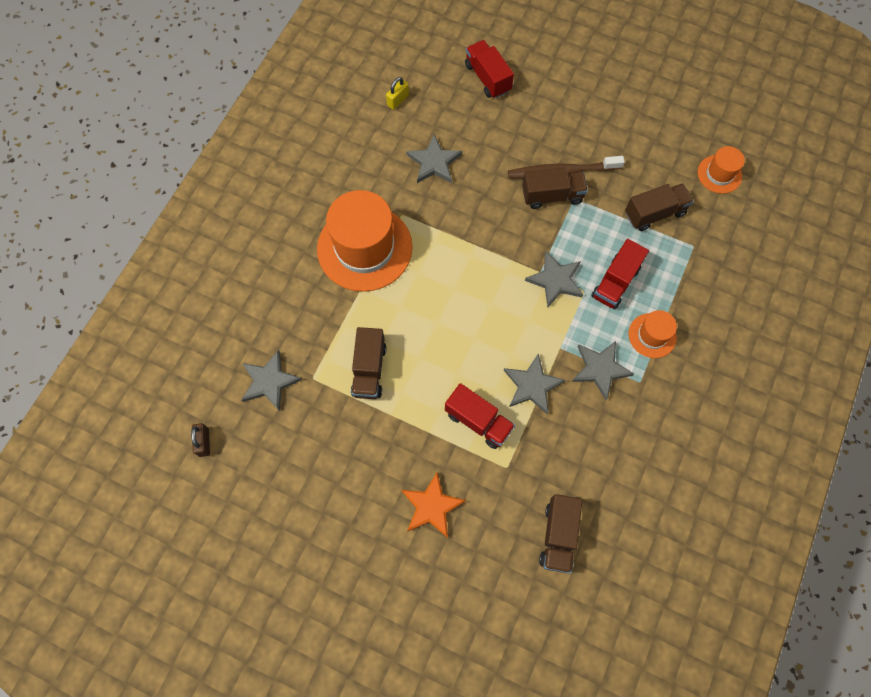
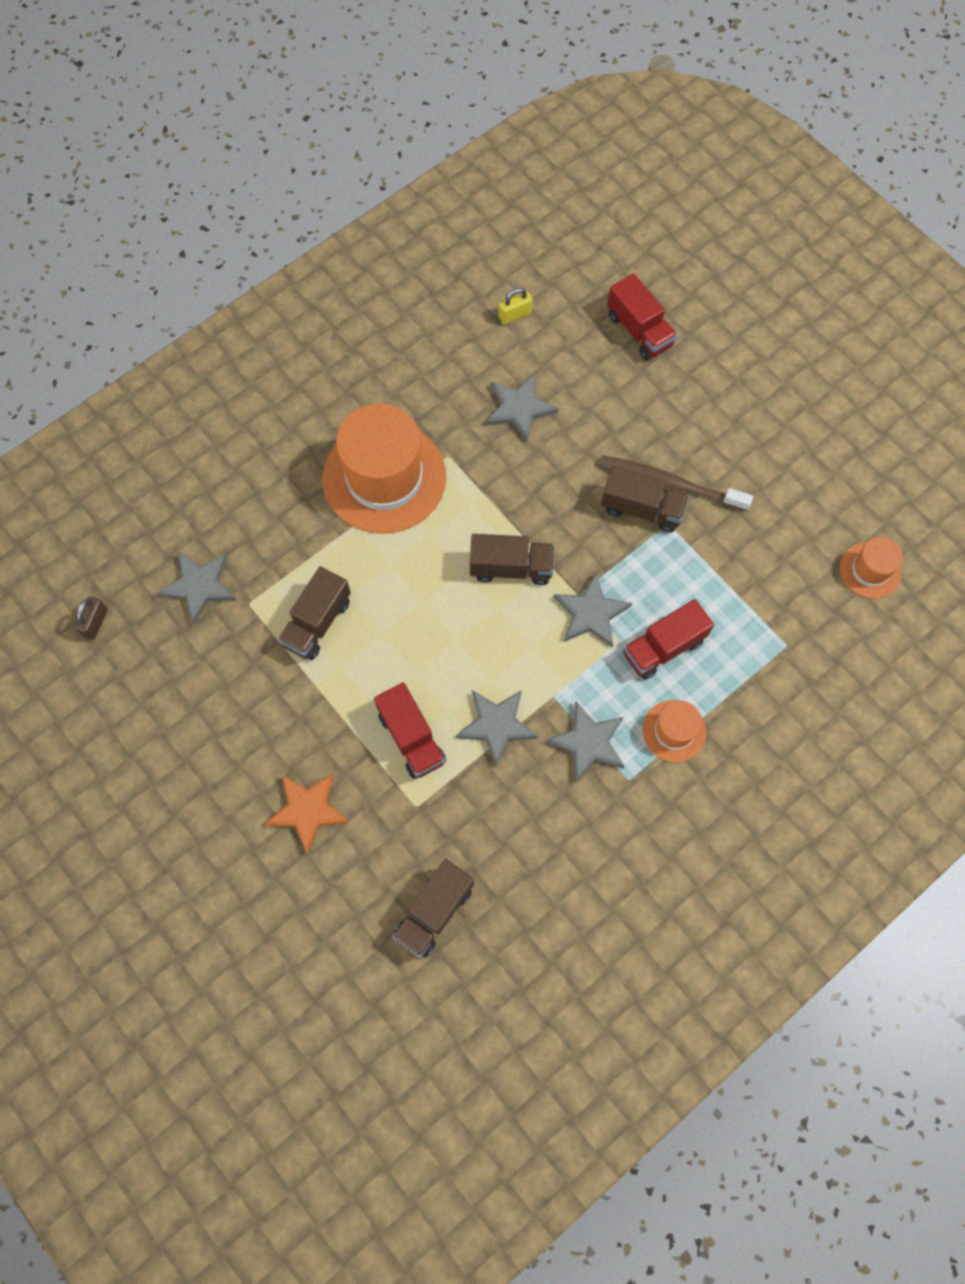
camera: 25 degrees right, 0 degrees up
red truck [465,40,514,99] -> red truck turned 150 degrees clockwise [607,274,677,360]
brown truck [625,183,694,231] -> brown truck moved to [470,534,555,585]

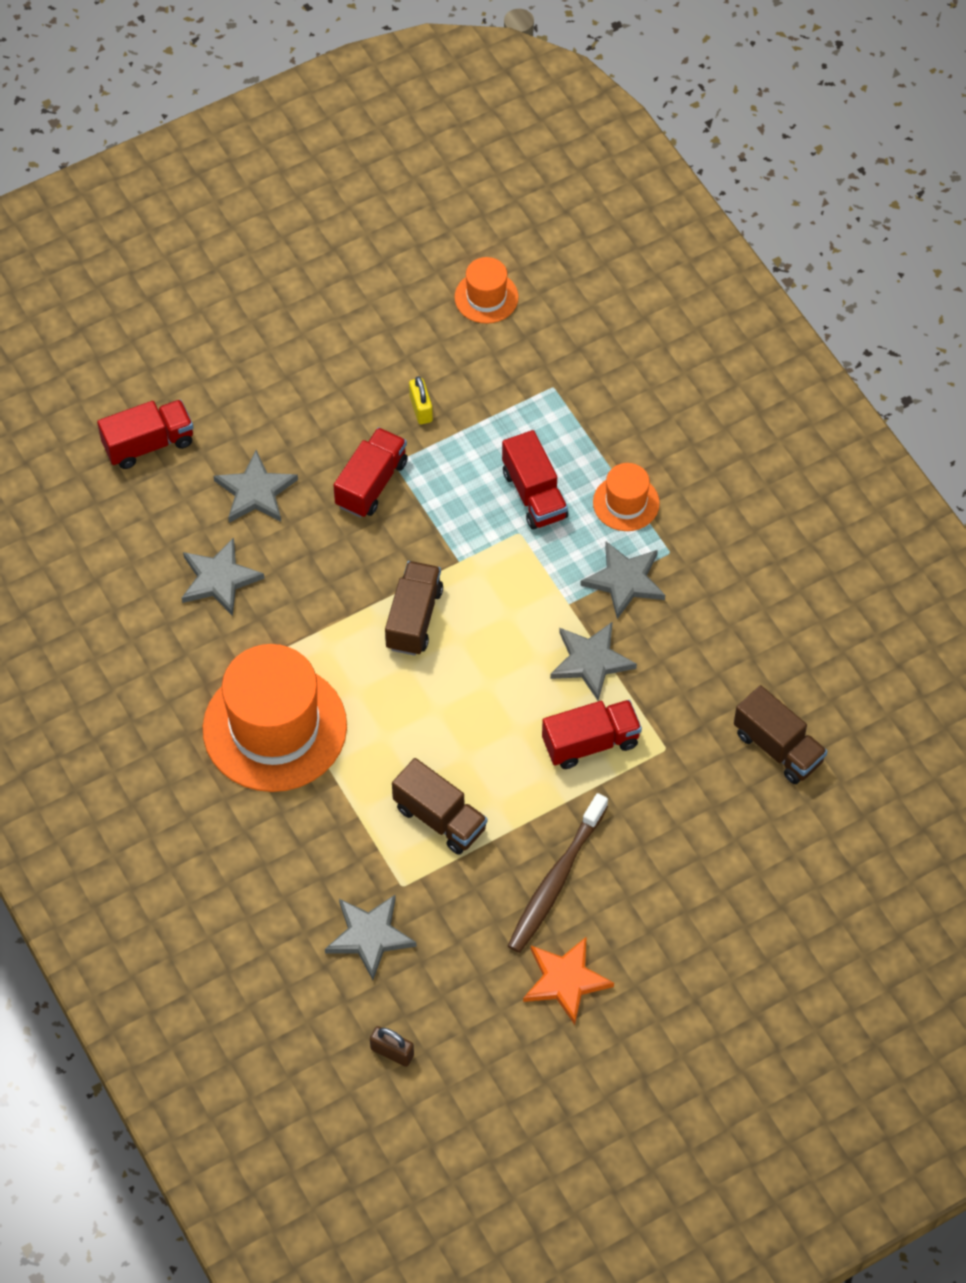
camera: 80 degrees left, 10 degrees down
orange star [265,773,349,854] -> orange star moved to [523,936,614,1025]
yellow padlock [498,288,533,324] -> yellow padlock moved to [409,376,433,424]
grey star [553,573,632,647] -> grey star moved to [213,450,298,523]
brown toothbrush [599,455,753,511] -> brown toothbrush moved to [508,793,608,953]
brown truck [601,465,689,533] -> red truck [333,427,408,518]

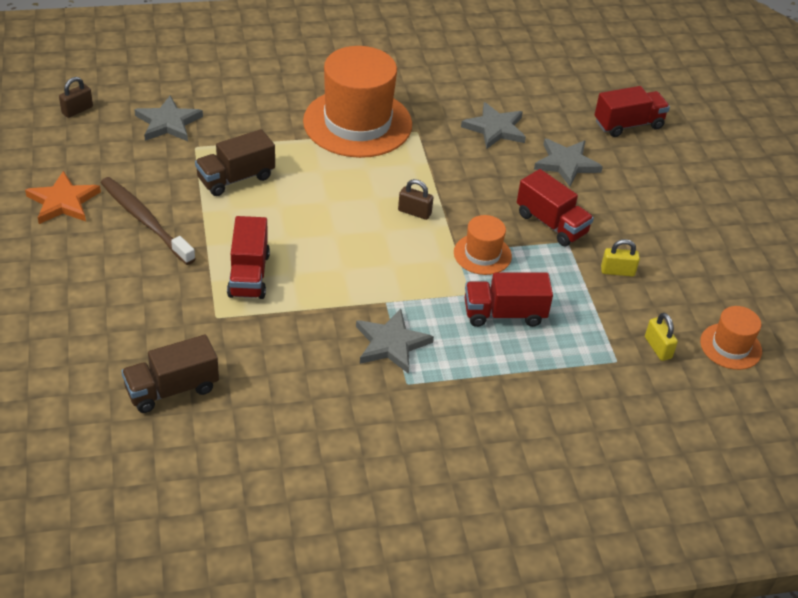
camera: 105 degrees right, 15 degrees down
red truck [97,400,193,469] -> red truck turned 105 degrees counterclockwise [595,86,670,137]
brown truck [385,561,443,656] -> brown padlock [398,179,434,220]
grey star [550,622,637,701] -> none
orange hat [593,463,660,531] -> orange hat moved to [454,215,512,275]
none -> yellow padlock [645,313,678,361]

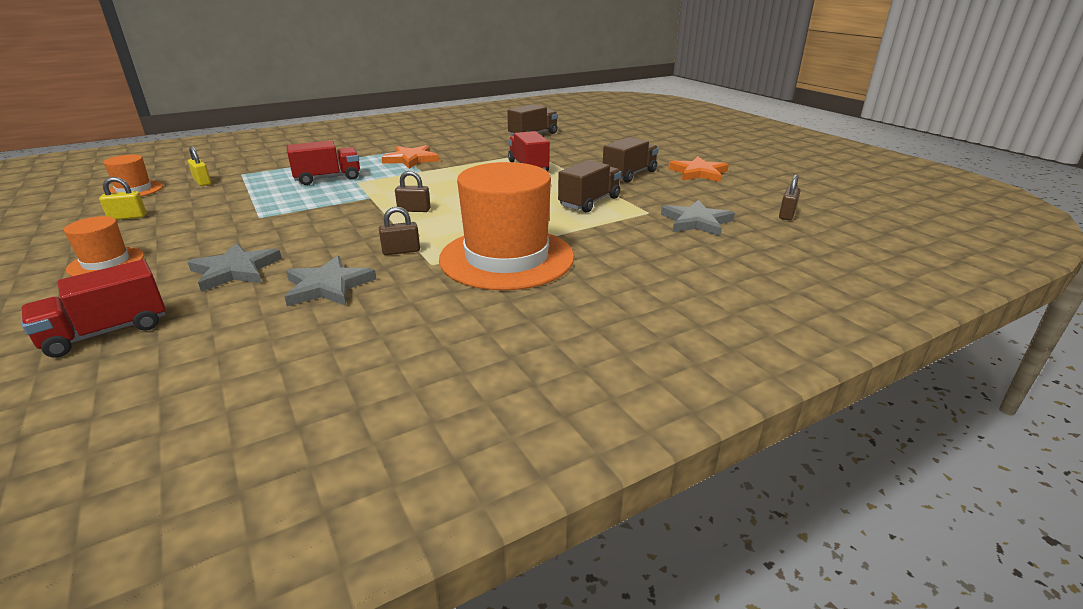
camera: 165 degrees right, 15 degrees down
brown toothbrush [101,177,196,265] -> brown truck [603,137,659,183]
grey star [356,309,434,374] -> orange star [382,145,439,169]
orange hat [454,215,512,275] -> orange hat moved to [64,216,144,276]
red truck [517,169,594,246] -> none
yellow padlock [601,239,640,277] -> yellow padlock moved to [99,177,146,220]
none -> brown padlock [379,207,420,255]

